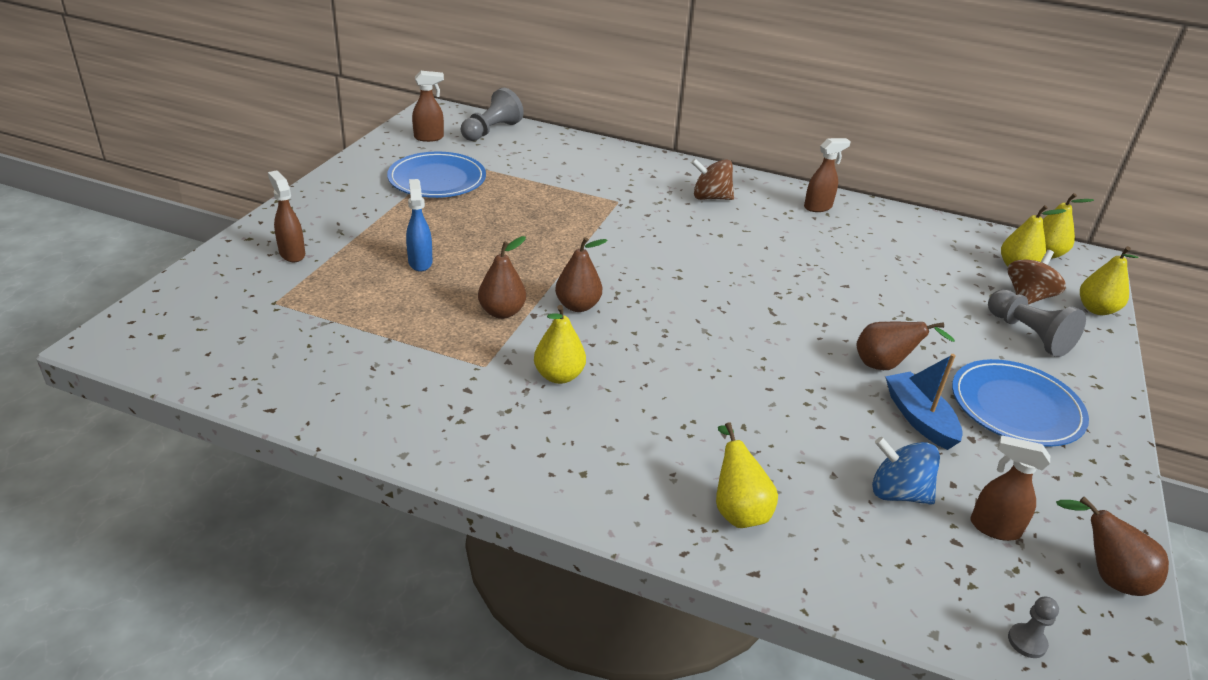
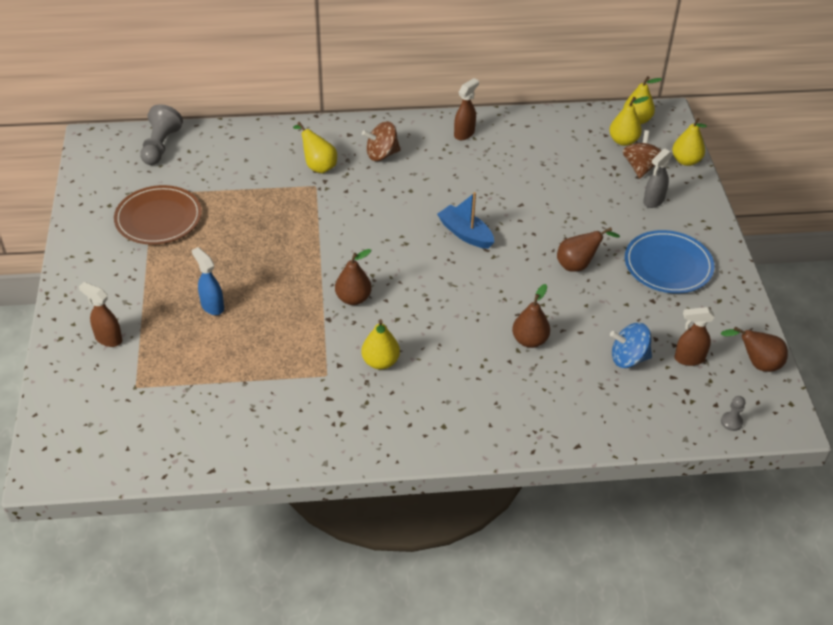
camera: 25 degrees left, 10 degrees up
blue plate [387,151,486,198] -> brown plate [114,185,202,245]
brown spray bottle [412,71,444,142] -> none
brown pear [478,236,526,319] -> brown pear moved to [512,284,550,348]
yellow pear [716,422,778,528] -> yellow pear moved to [293,122,337,173]
blue boat [885,354,963,450] -> blue boat moved to [437,192,494,249]
grey pawn [988,289,1086,357] -> grey spray bottle [643,149,673,208]

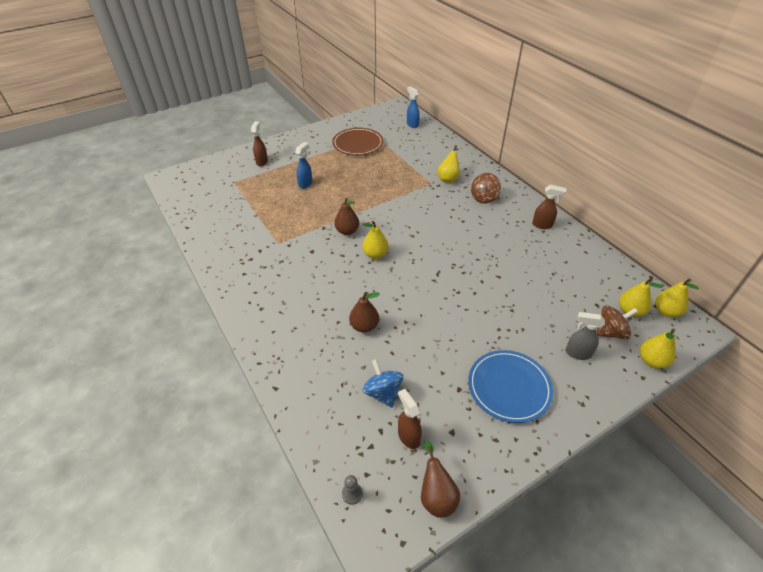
camera: 65 degrees right, 0 degrees up
grey pawn [140,104,183,165] -> blue spray bottle [407,86,420,128]
brown spinning top [362,121,401,161] -> brown spinning top turned 105 degrees counterclockwise [471,173,501,203]
yellow pear [362,319,400,370] -> yellow pear moved to [362,221,389,259]
blue boat [437,192,494,249] -> none
brown pear [557,227,620,272] -> none

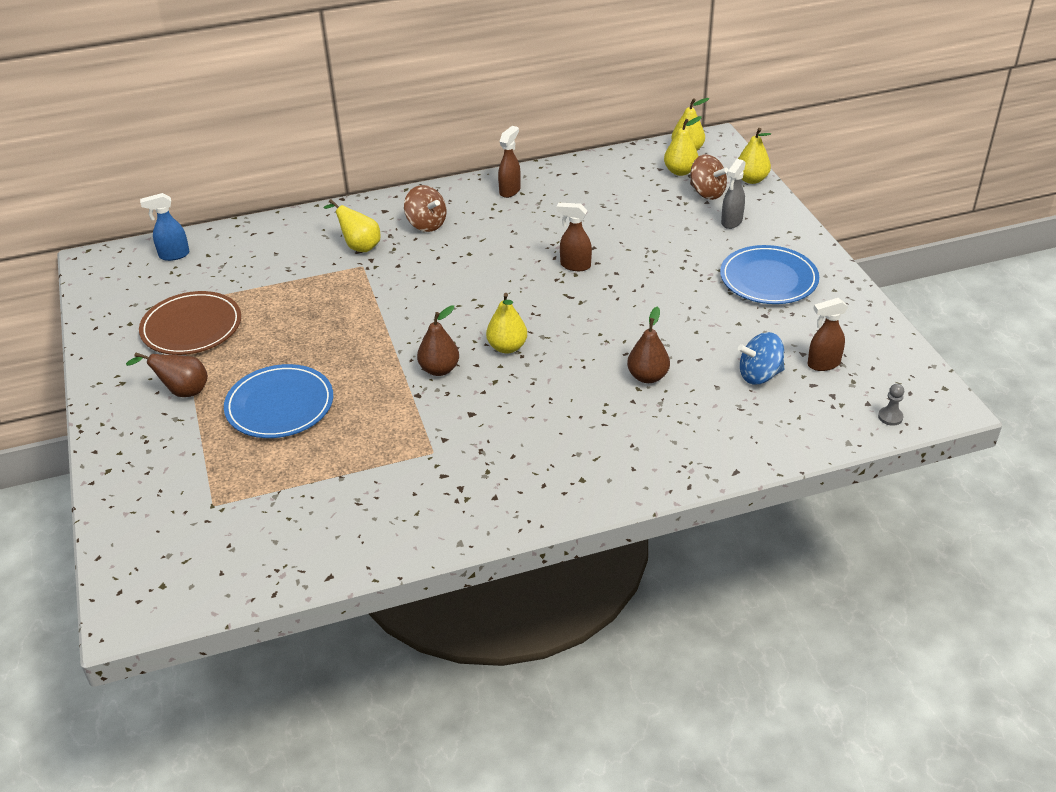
camera: 75 degrees left, 5 degrees down
brown spray bottle [251,121,268,167] -> brown spray bottle moved to [556,203,592,271]
blue spray bottle [295,142,312,189] -> blue plate [224,364,333,438]
brown pear [421,441,460,518] -> brown pear moved to [126,352,208,397]
brown spinning top [596,305,638,340] -> brown spinning top turned 135 degrees clockwise [690,154,728,200]

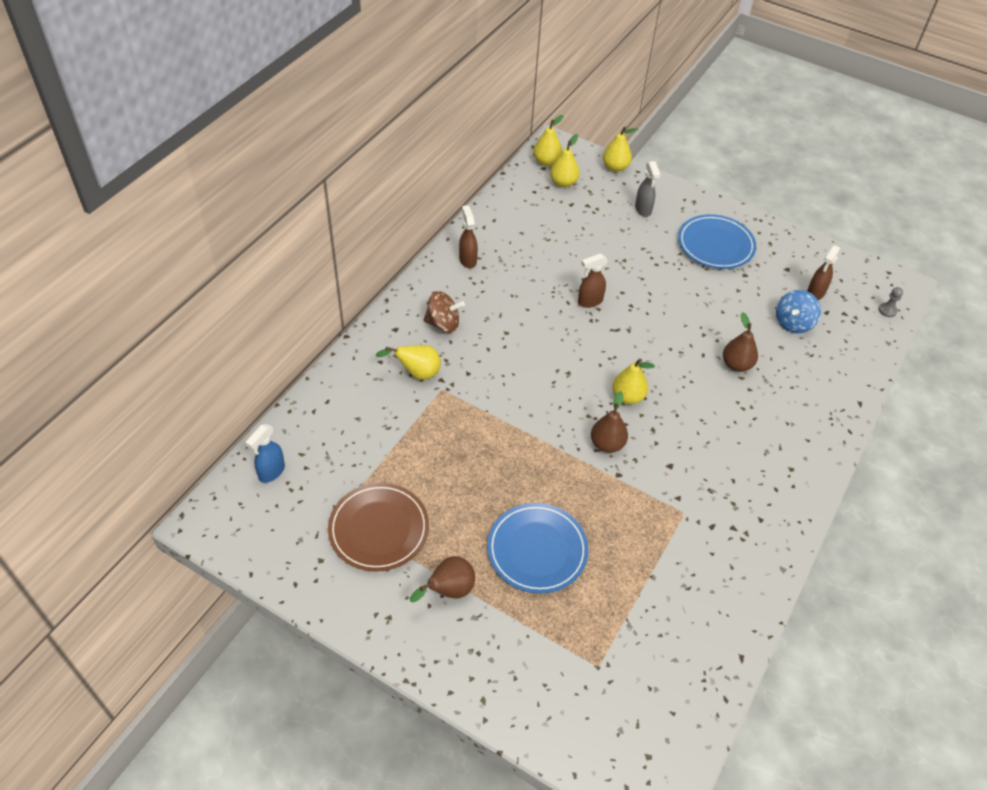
camera: 45 degrees left, 10 degrees up
brown spinning top [690,154,728,200] -> none

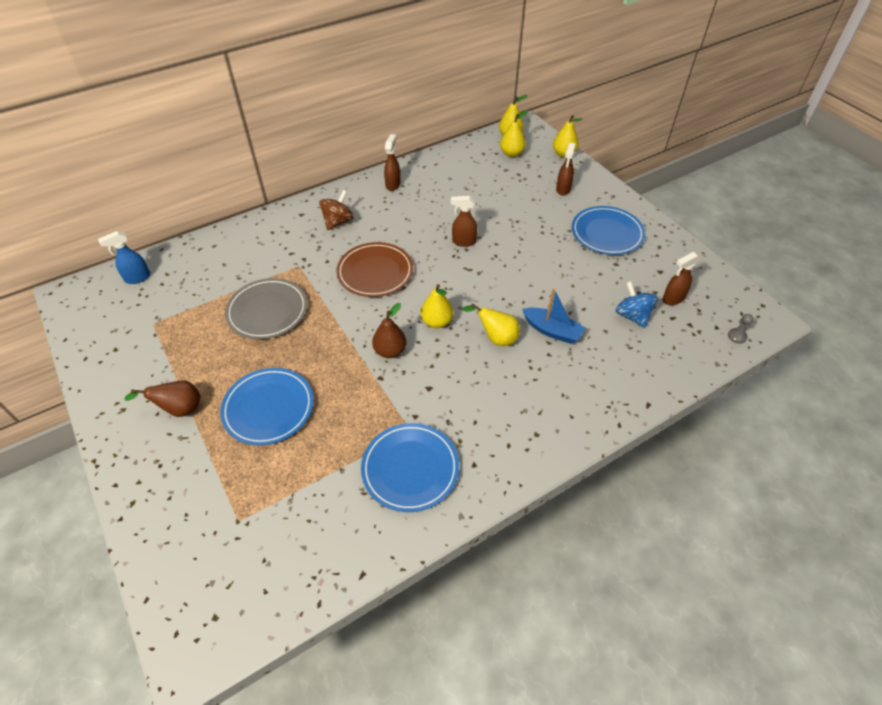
camera: 30 degrees right, 0 degrees up
brown plate [328,483,429,572] -> brown plate moved to [336,242,413,297]
yellow pear [376,345,441,380] -> yellow pear moved to [462,303,520,346]
brown spinning top [424,291,465,333] -> brown spinning top turned 90 degrees counterclockwise [319,190,354,230]
grey spray bottle [635,161,660,217] -> brown spray bottle [556,143,575,196]
brown pear [723,312,758,372] -> blue boat [522,288,585,344]
blue spinning top [776,290,821,333] -> blue spinning top turned 90 degrees clockwise [616,281,658,328]
none -> grey plate [225,278,307,339]
none -> blue plate [361,423,459,512]

